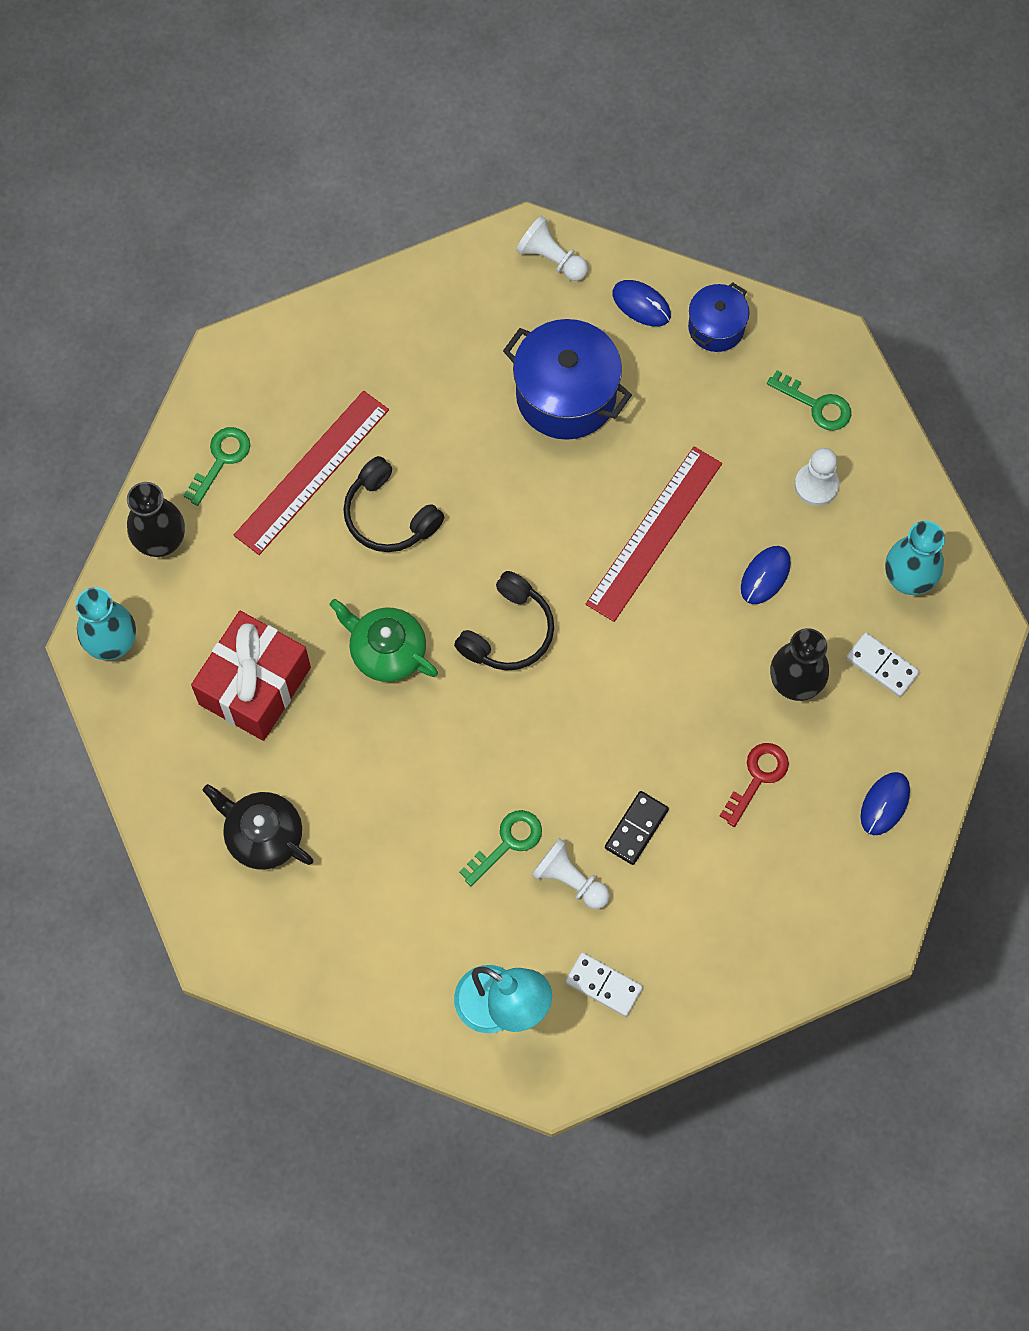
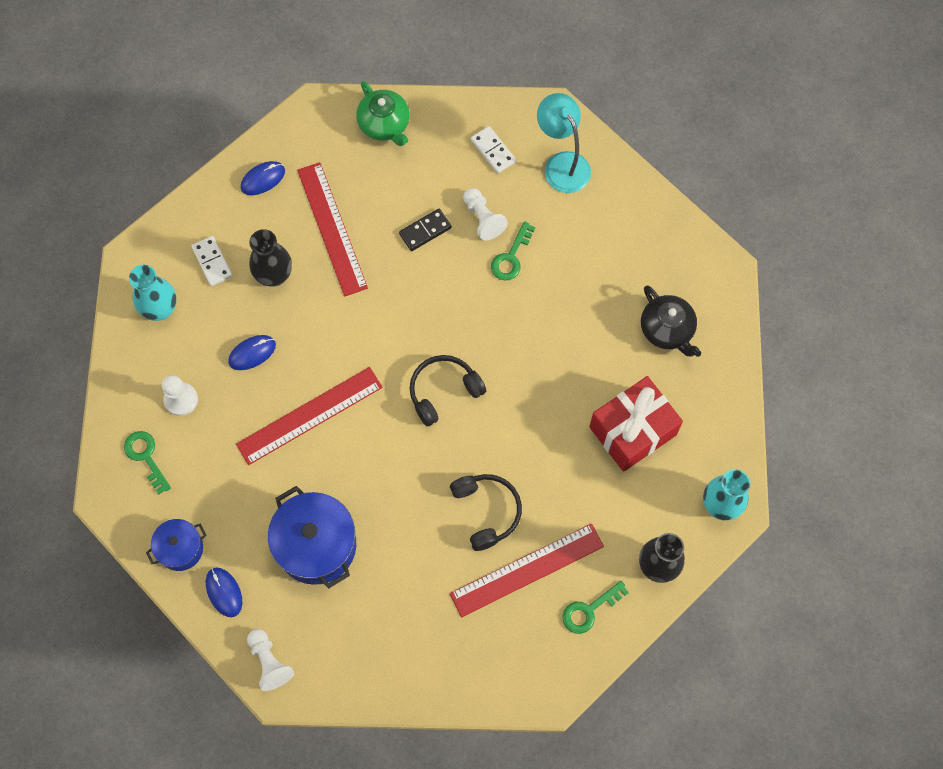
camera: 155 degrees left, 0 degrees up
green teapot [329,599,438,682] -> green teapot moved to [356,81,410,146]
green key [459,810,542,886] -> green key turned 45 degrees counterclockwise [491,221,535,281]
red key [720,743,789,827] -> red ruler [297,162,368,296]

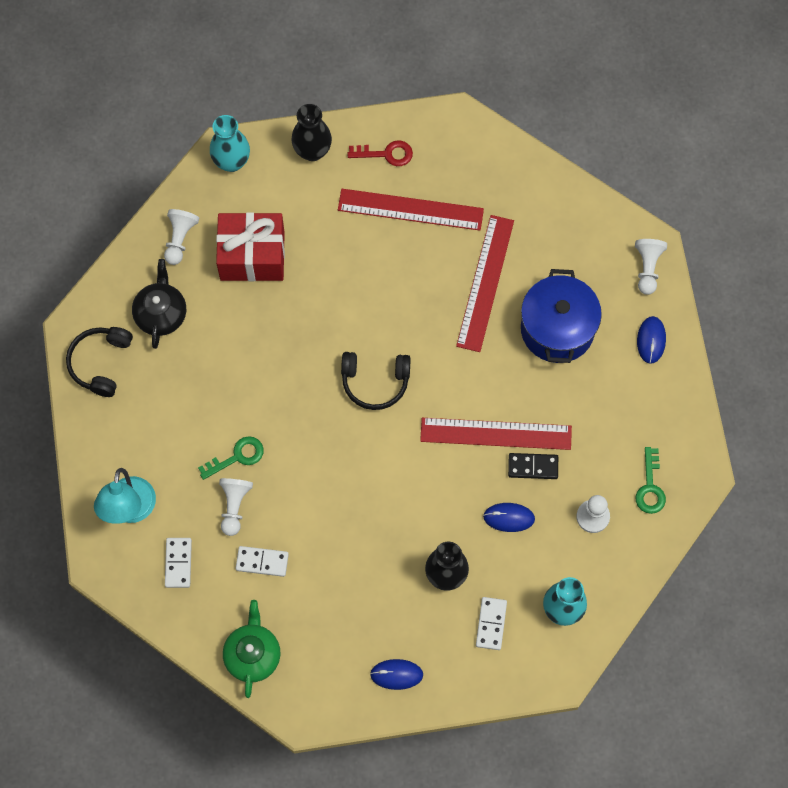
camera: 145 degrees left, 0 degrees up
blue pot [146,519,206,571] -> none
red ruler [297,162,368,296] -> red ruler moved to [456,215,514,352]
black domino [399,209,452,251] -> black domino moved to [508,453,558,479]
black headphones [450,474,522,551] -> black headphones moved to [66,327,133,397]
green key [562,581,629,634] -> red key [348,141,413,166]
none -> white pawn [164,209,199,265]
none -> white domino [236,546,289,577]

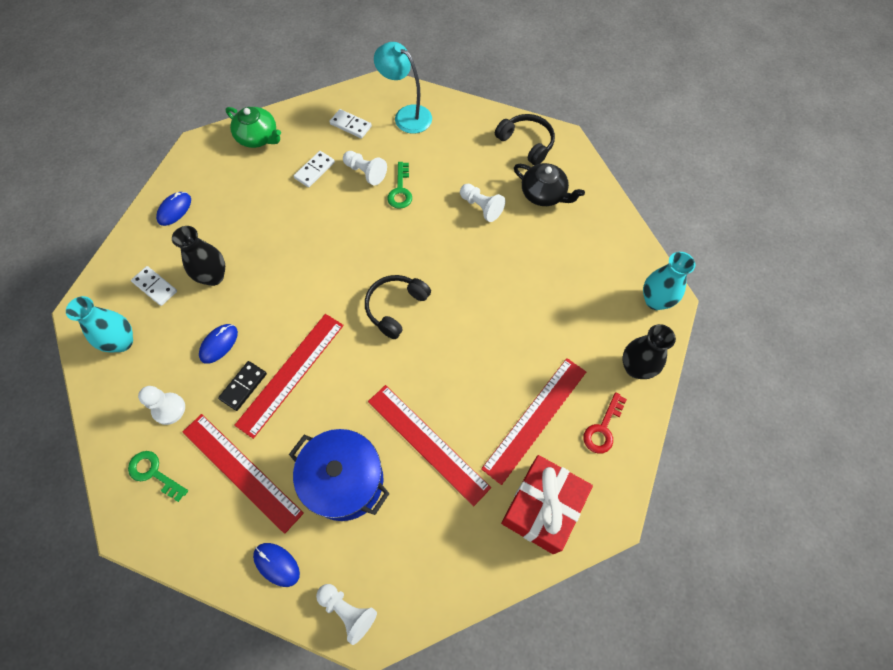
camera: 120 degrees right, 5 degrees down
white pawn [164,209,199,265] -> white pawn moved to [460,184,505,222]
red gift [216,212,285,281] -> red gift moved to [501,455,593,554]
none -> red ruler [183,414,304,534]

